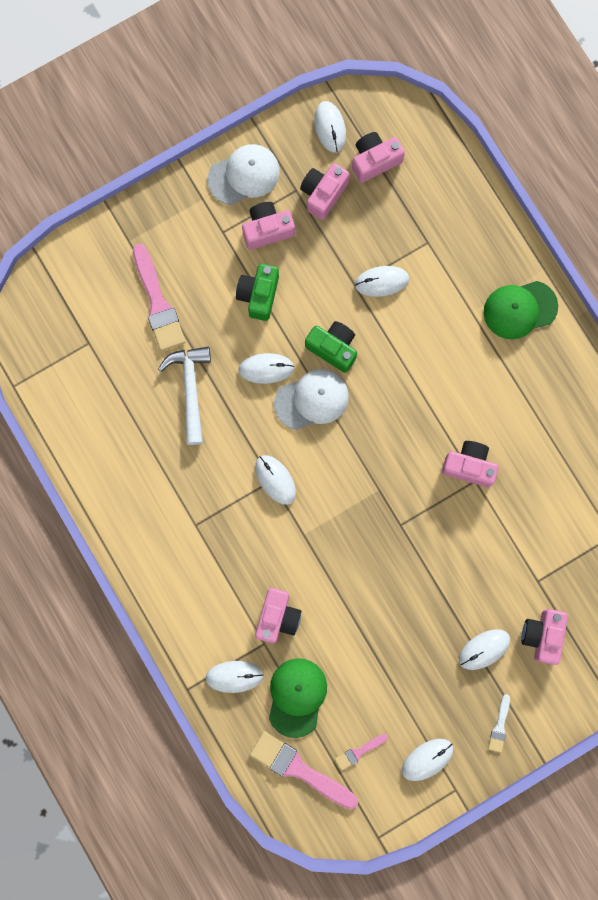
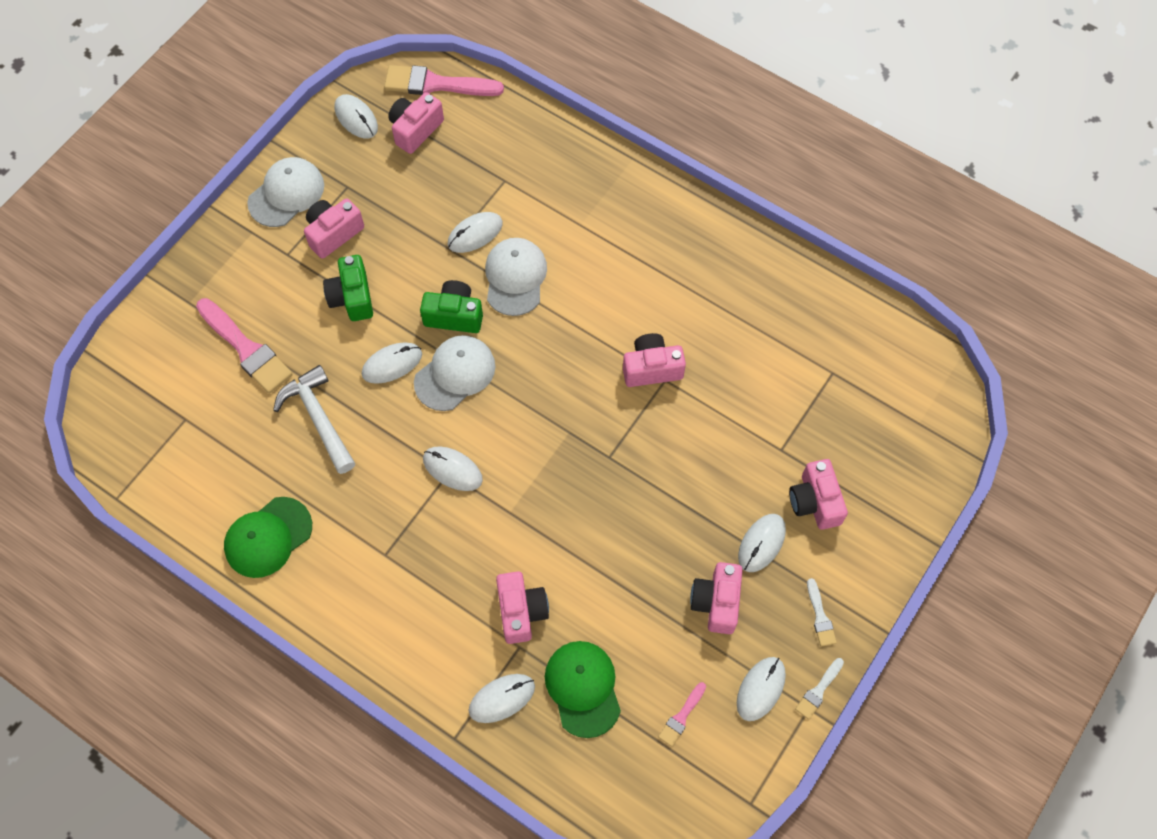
camera: 25 degrees left, 15 degrees down
pink brush [250,731,358,809] -> pink brush moved to [384,65,504,96]
pink camera [300,163,349,220] -> pink camera moved to [690,562,743,634]
green cap [484,281,558,339] -> green cap moved to [224,497,312,578]
none -> white cap [485,238,547,316]
none -> white brush [795,658,844,719]

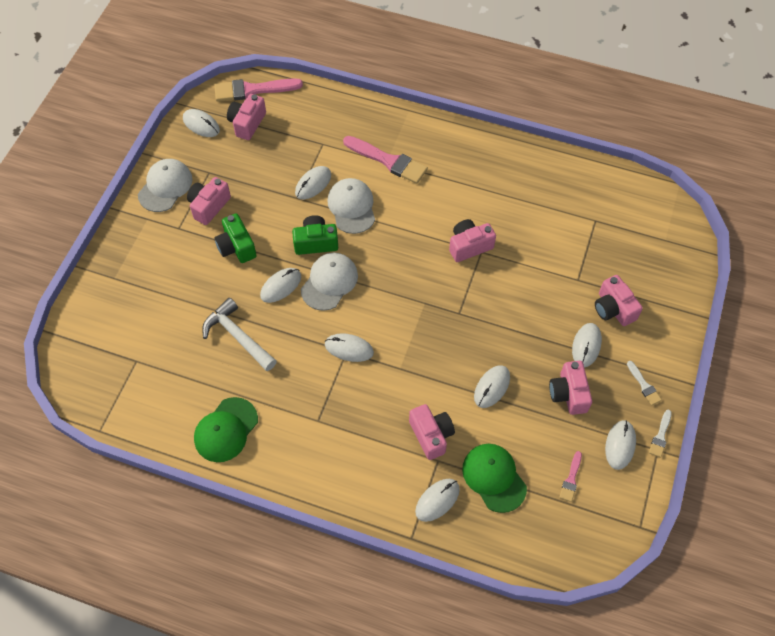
camera: 15 degrees left, 5 degrees down
pink brush [196,298,293,394] -> pink brush moved to [343,136,428,184]
none -> white mouse [474,365,510,408]

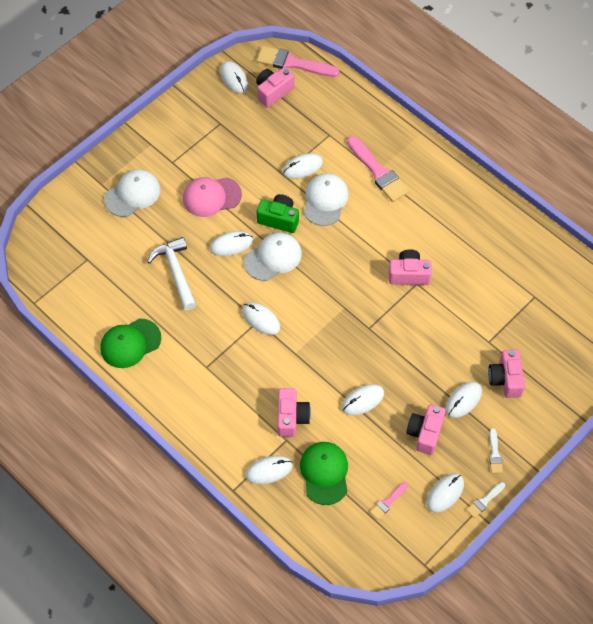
camera: 25 degrees right, 0 degrees up
white cap [138,159,193,212] -> white cap moved to [104,169,160,217]
pink camera [187,177,231,225] -> none
green camera [214,213,257,263] -> pink cap [183,177,242,217]

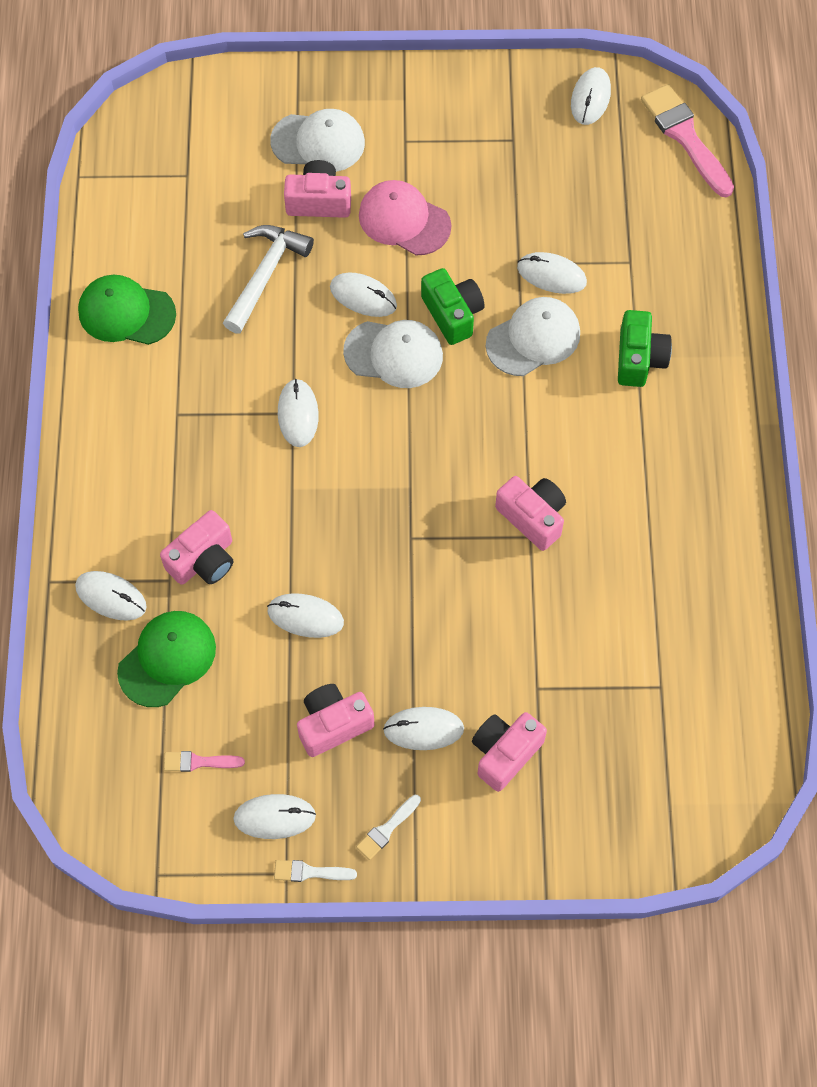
camera: 45 degrees right, 5 degrees up
pink camera [256,67,294,108] -> pink camera moved to [284,160,351,218]
pink brush [347,136,409,202] -> green camera [618,310,672,387]

